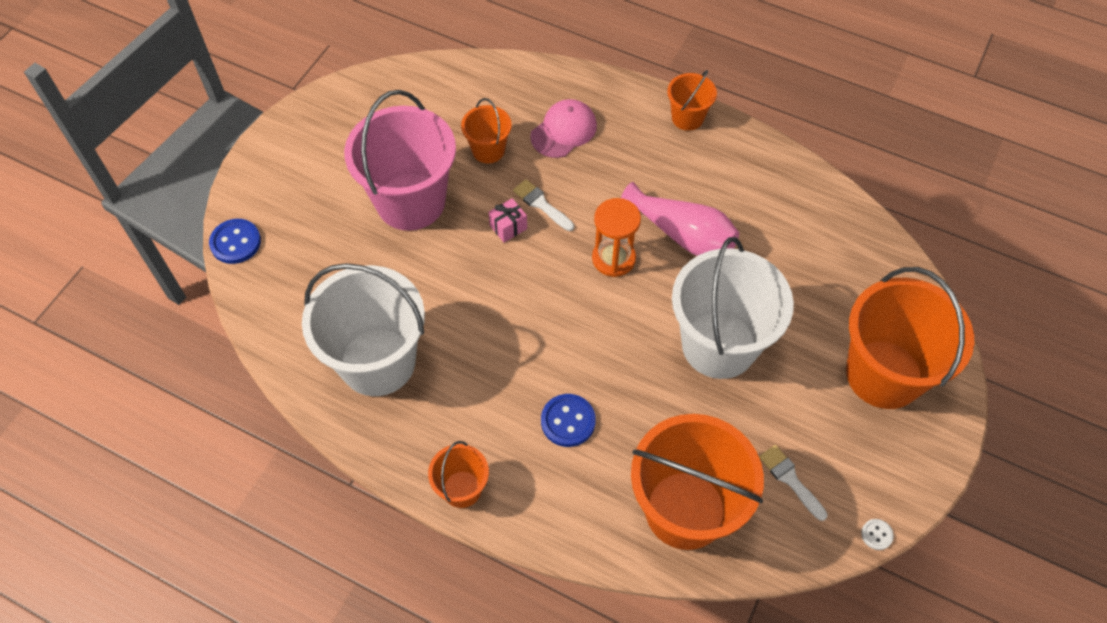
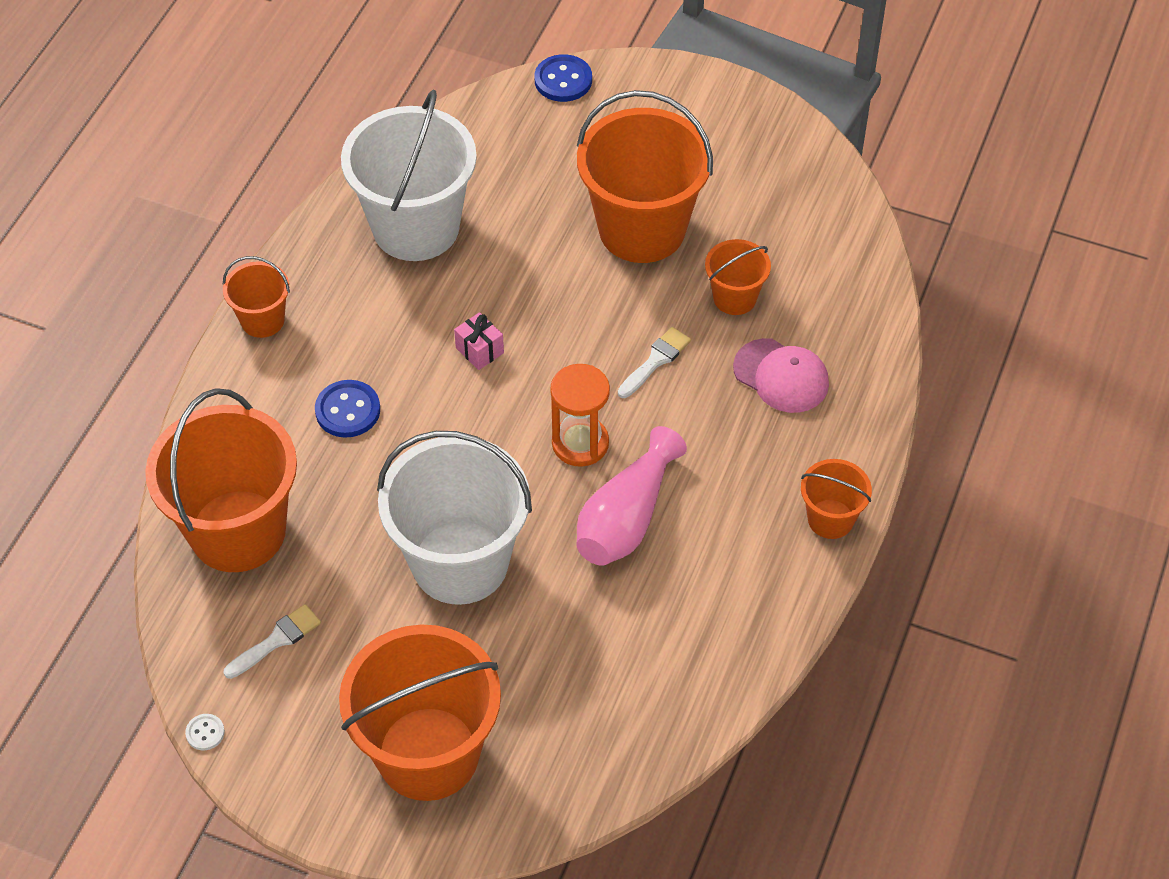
camera: 85 degrees right, 5 degrees down
pink bucket [344,90,456,231] -> orange bucket [577,90,713,263]
pink gift [489,198,527,243] -> pink gift moved to [454,312,504,370]

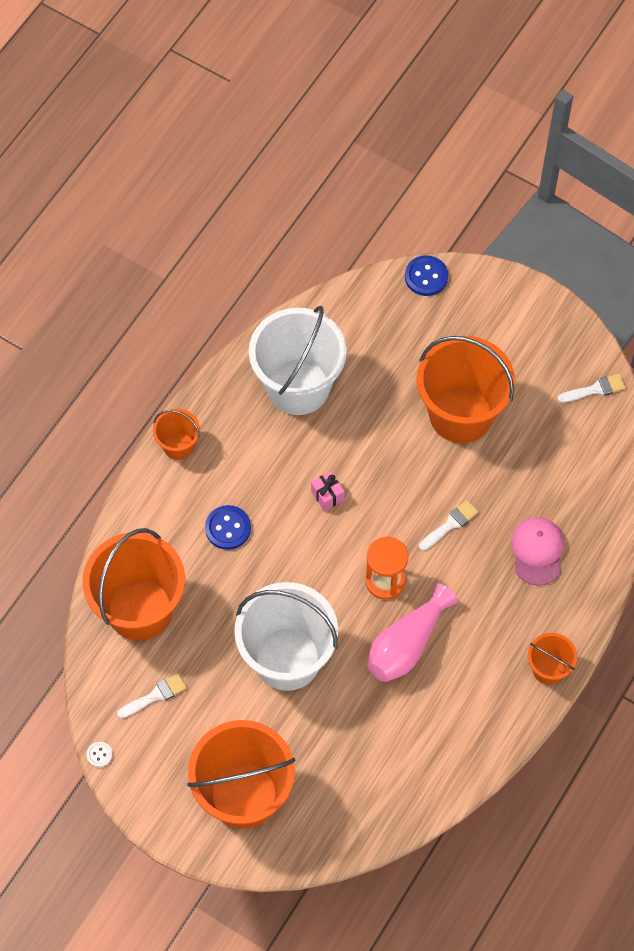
camera: 10 degrees right, 10 degrees up
orange bucket [705,239,771,315] -> none
pink cap [733,338,829,413] -> pink cap turned 135 degrees counterclockwise [511,517,564,586]
none -> white brush [557,374,626,403]

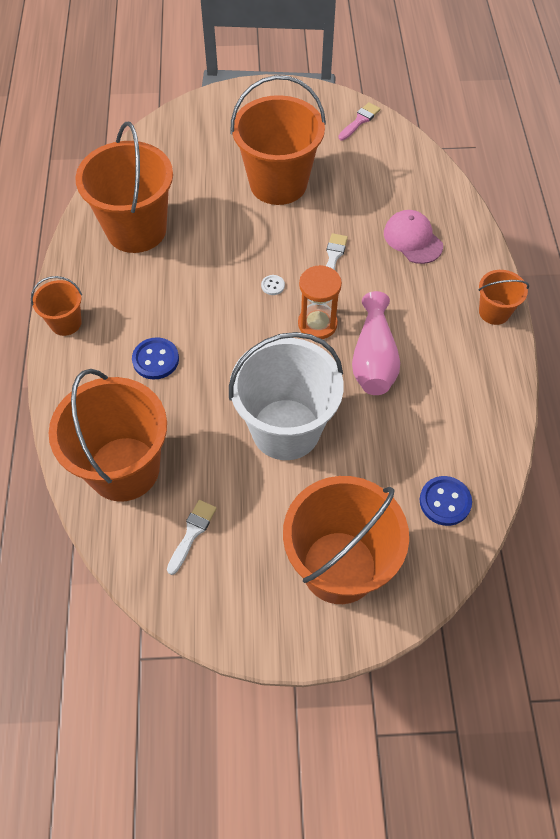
camera: 35 degrees left, 5 degrees down
white button [87,742,113,767] -> white button moved to [261,275,285,295]
white bucket [249,306,347,415] -> orange bucket [75,122,173,253]
pink gift [311,471,345,511] -> none
blue button [405,255,448,296] -> blue button moved to [420,476,472,526]
white brush [557,374,626,403] -> pink brush [338,102,380,140]

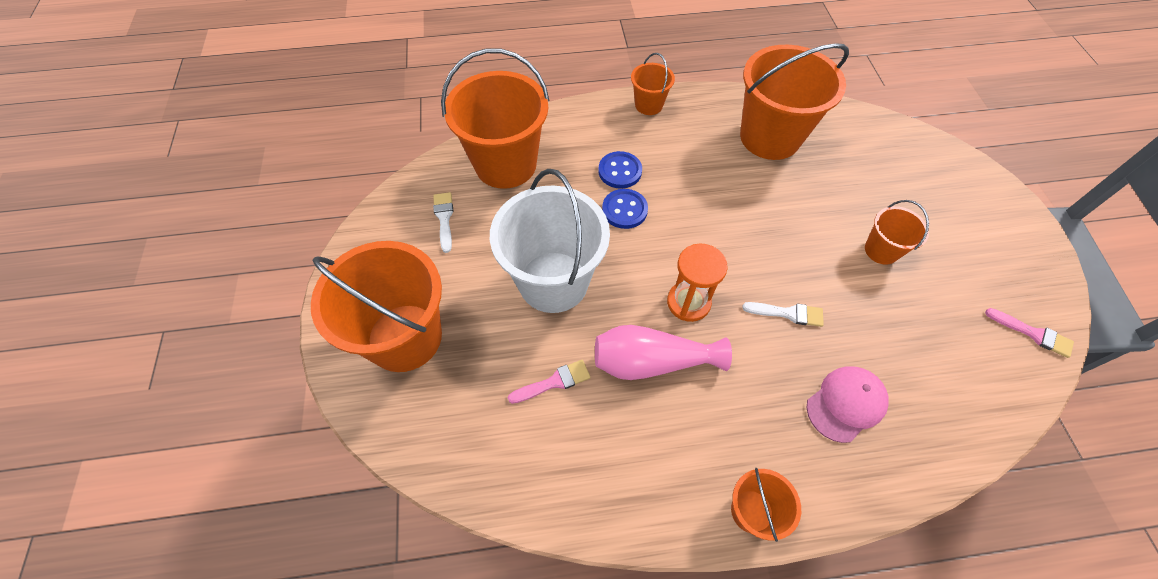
camera: 85 degrees right, 0 degrees up
white brush [167,500,217,575] -> white brush turned 120 degrees counterclockwise [433,192,453,253]
orange bucket [230,75,326,205] -> orange bucket [865,200,929,265], size x0.48
white button [261,275,285,295] -> none
blue button [420,476,472,526] -> blue button moved to [602,189,648,229]
none -> pink brush [508,360,591,404]

